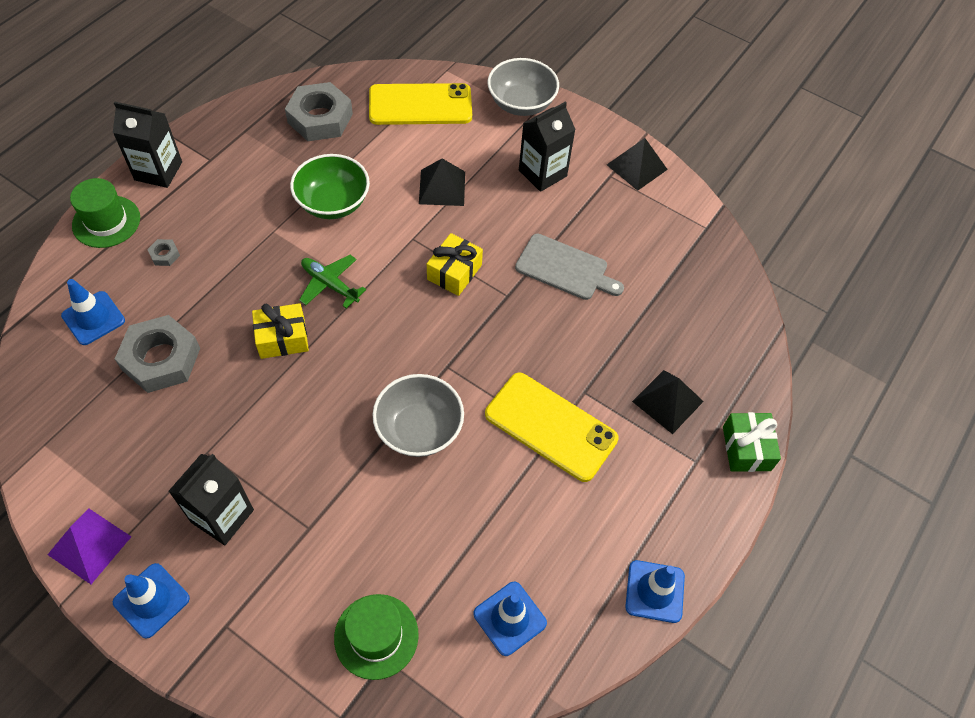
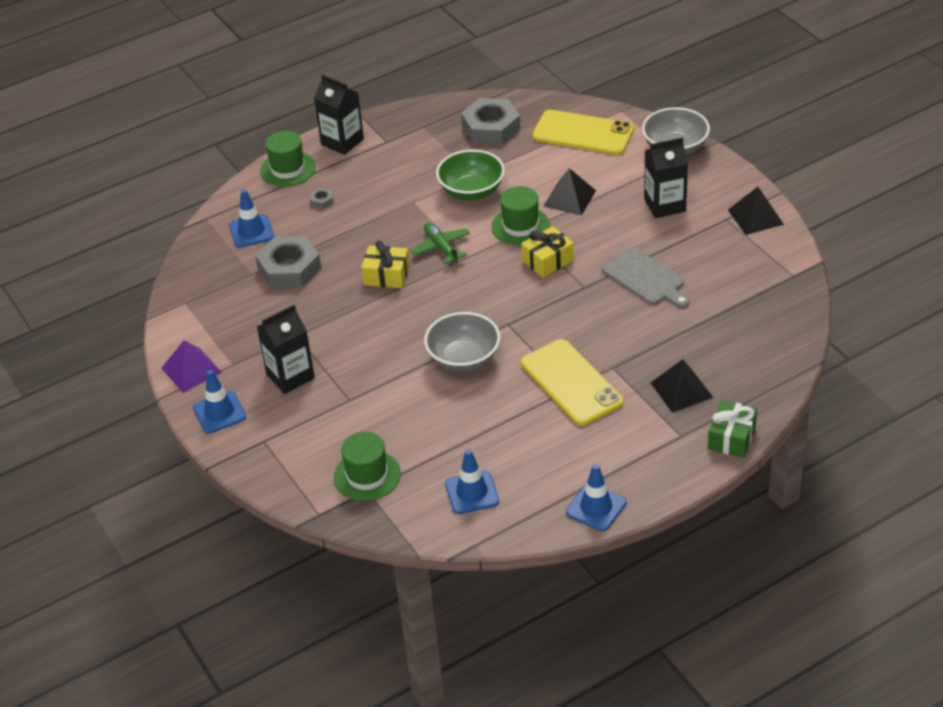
camera: 30 degrees right, 15 degrees down
none -> green hat [491,186,550,245]

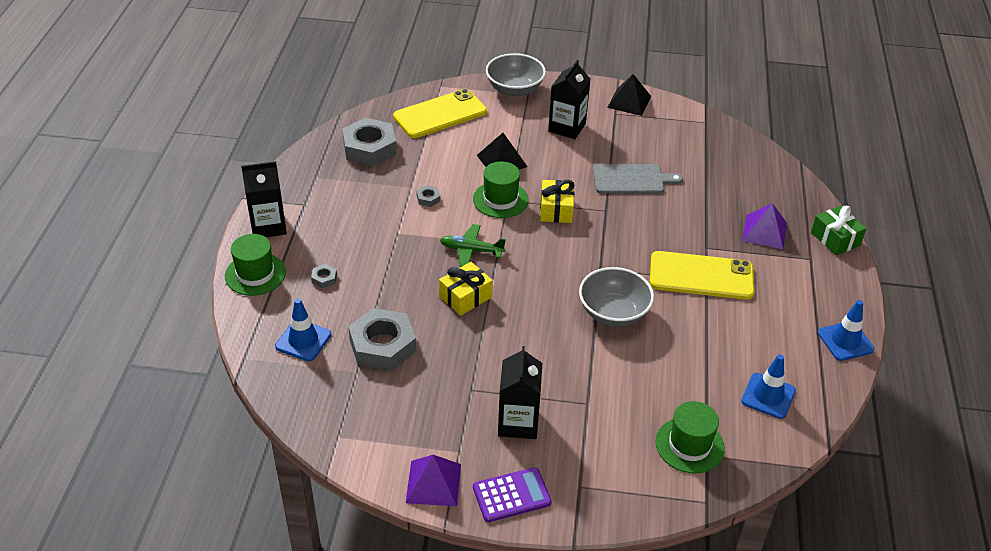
camera: 55 degrees left, 0 degrees up
blue traffic cone [193,370,246,433] -> purple calculator [473,467,552,522]
green bowl [436,150,505,201] -> grey nut [416,186,440,207]
black pyramid [651,359,713,413] -> purple pyramid [742,203,787,249]

